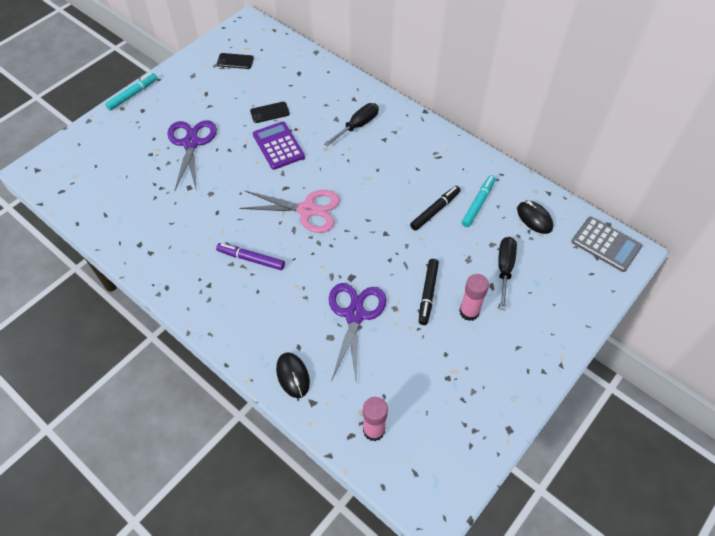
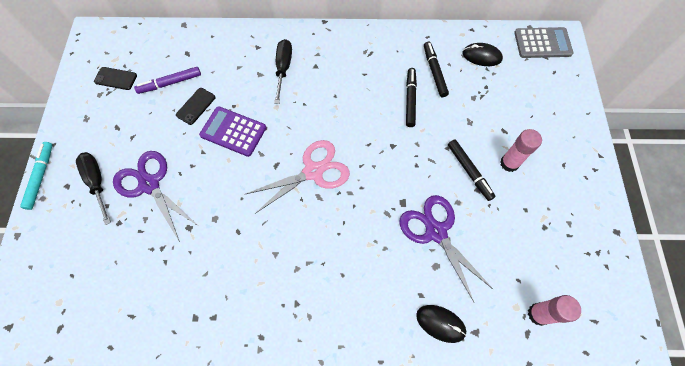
camera: 40 degrees left, 10 degrees up
purple marker [216,243,285,270] -> purple marker moved to [134,67,201,94]
black phone [217,53,254,69] -> black phone turned 45 degrees clockwise [94,67,137,90]
turquoise marker [462,175,496,227] -> black marker [424,42,449,97]
black screwdriver [498,237,517,310] -> black screwdriver moved to [76,152,111,225]

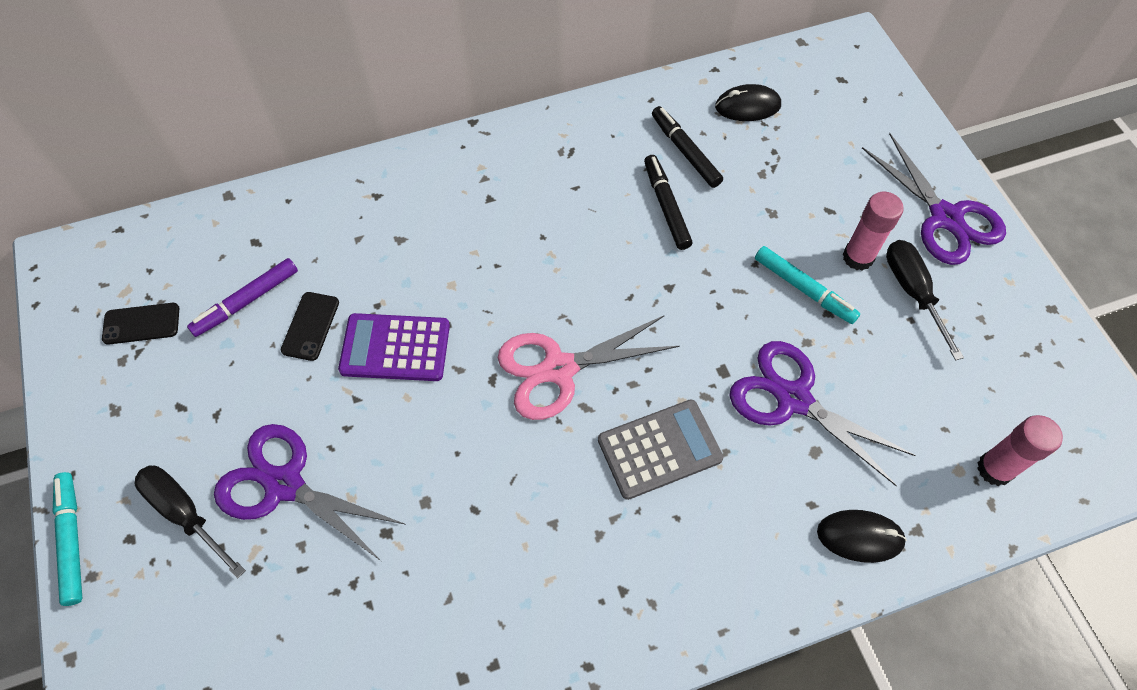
camera: 20 degrees left, 5 degrees down
pink scissors [246,140,350,214] -> pink scissors turned 150 degrees counterclockwise [498,315,680,420]
black screwdriver [274,39,292,104] -> black screwdriver moved to [886,240,964,360]
black marker [448,139,496,201] -> turquoise marker [755,246,860,324]
grey calculator [514,27,573,58] -> grey calculator moved to [598,400,723,500]
none -> purple scissors [862,133,1006,265]

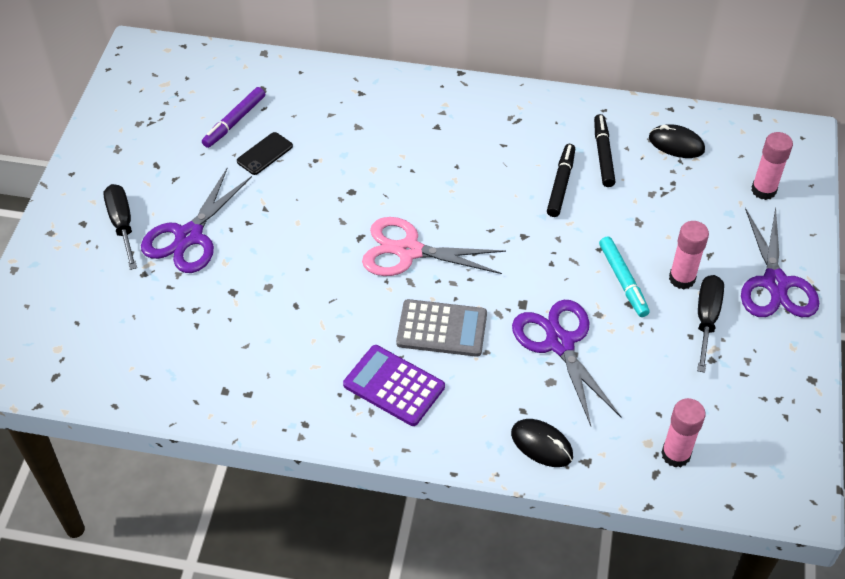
camera: 30 degrees right, 10 degrees down
turquoise marker [53,472,82,606] -> none
black phone [102,303,179,345] -> none
purple marker [187,258,298,337] -> purple marker turned 45 degrees counterclockwise [202,87,265,148]
purple scissors [214,424,406,561] -> purple scissors turned 120 degrees counterclockwise [141,168,252,273]
purple calculator [338,313,450,381] -> purple calculator moved to [343,345,445,426]
none -> pink glue stick [751,132,793,200]

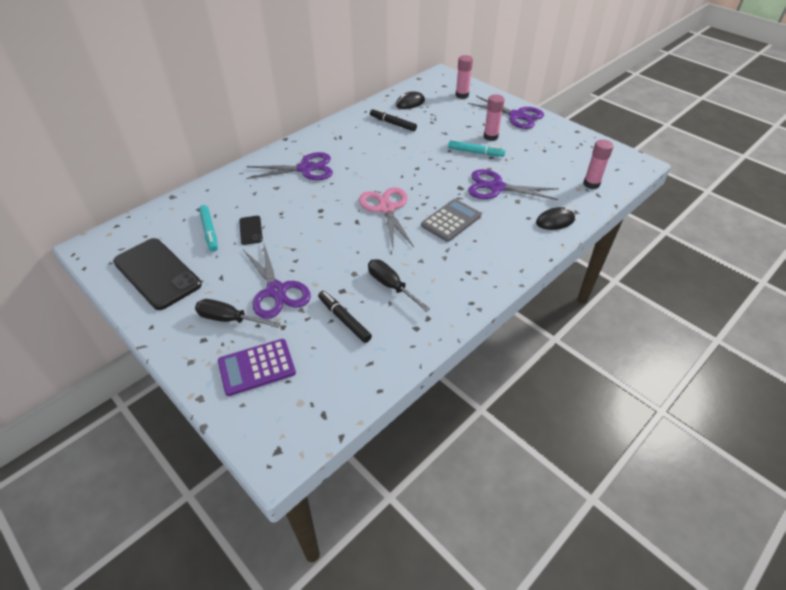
camera: 55 degrees left, 5 degrees down
purple marker [202,87,265,148] -> turquoise marker [199,205,218,252]
purple calculator [343,345,445,426] -> purple calculator moved to [218,339,296,396]
pink scissors [362,217,506,276] -> pink scissors turned 120 degrees clockwise [359,187,414,247]
black marker [547,144,575,217] -> black marker moved to [318,291,372,343]
black screwdriver [697,275,724,373] -> black screwdriver moved to [368,259,430,312]
none -> black phone [113,238,202,310]
none -> purple scissors [246,152,333,180]

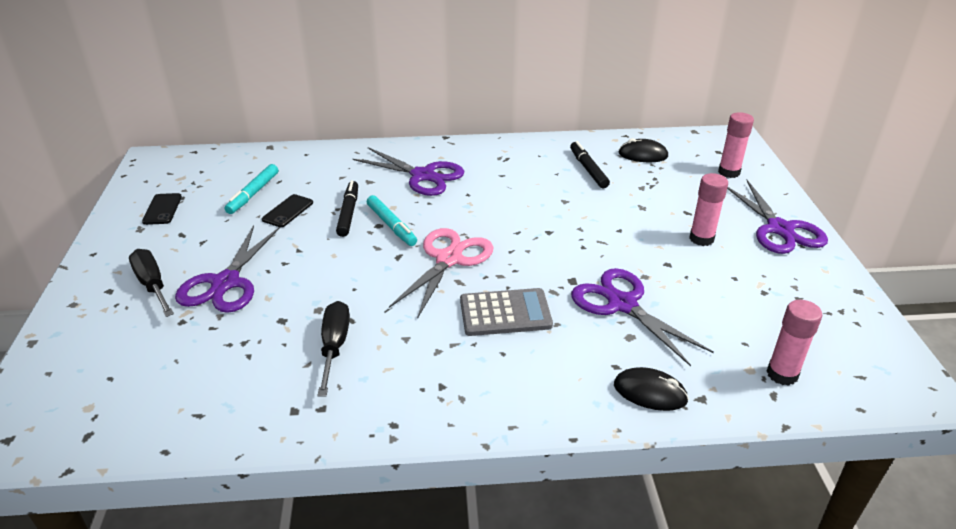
camera: 40 degrees right, 10 degrees down
black phone [113,238,202,310] -> black phone [142,193,182,225], size x0.45
purple calculator [218,339,296,396] -> none
black marker [318,291,372,343] -> black marker moved to [336,180,358,237]
turquoise marker [448,140,505,157] -> turquoise marker moved to [367,195,417,246]

